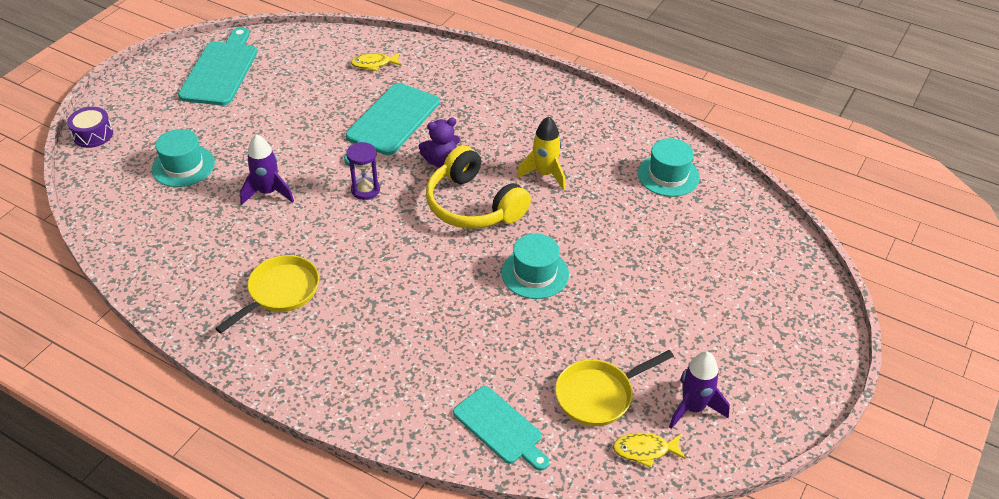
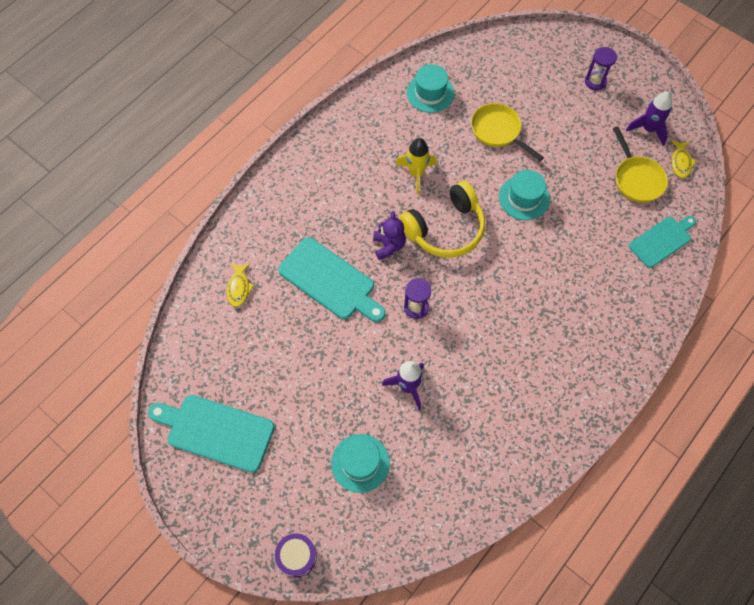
camera: 80 degrees left, 20 degrees up
yellow pan [215,255,319,333] -> yellow pan moved to [471,103,544,161]
none -> purple hourglass [585,47,617,90]

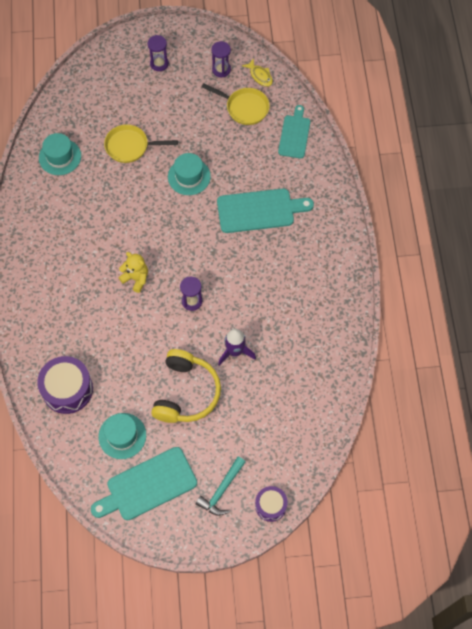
camera: 45 degrees left, 0 degrees up
yellow fish [227,263,254,307] -> purple drum [37,356,93,414]
turquoise cutting board [278,237,386,322] -> turquoise cutting board moved to [217,188,314,233]
turquoise hat [331,434,390,493] -> turquoise hat moved to [98,413,146,459]
purple teddy bear [373,212,406,260] -> yellow teddy bear [118,252,148,293]
yellow rocket [396,138,437,194] -> none
yellow headphones [399,181,485,258] -> yellow headphones moved to [151,349,221,423]
purple rocket [626,92,672,146] -> purple hourglass [211,41,231,77]
none -> turquoise hammer [196,456,246,516]

